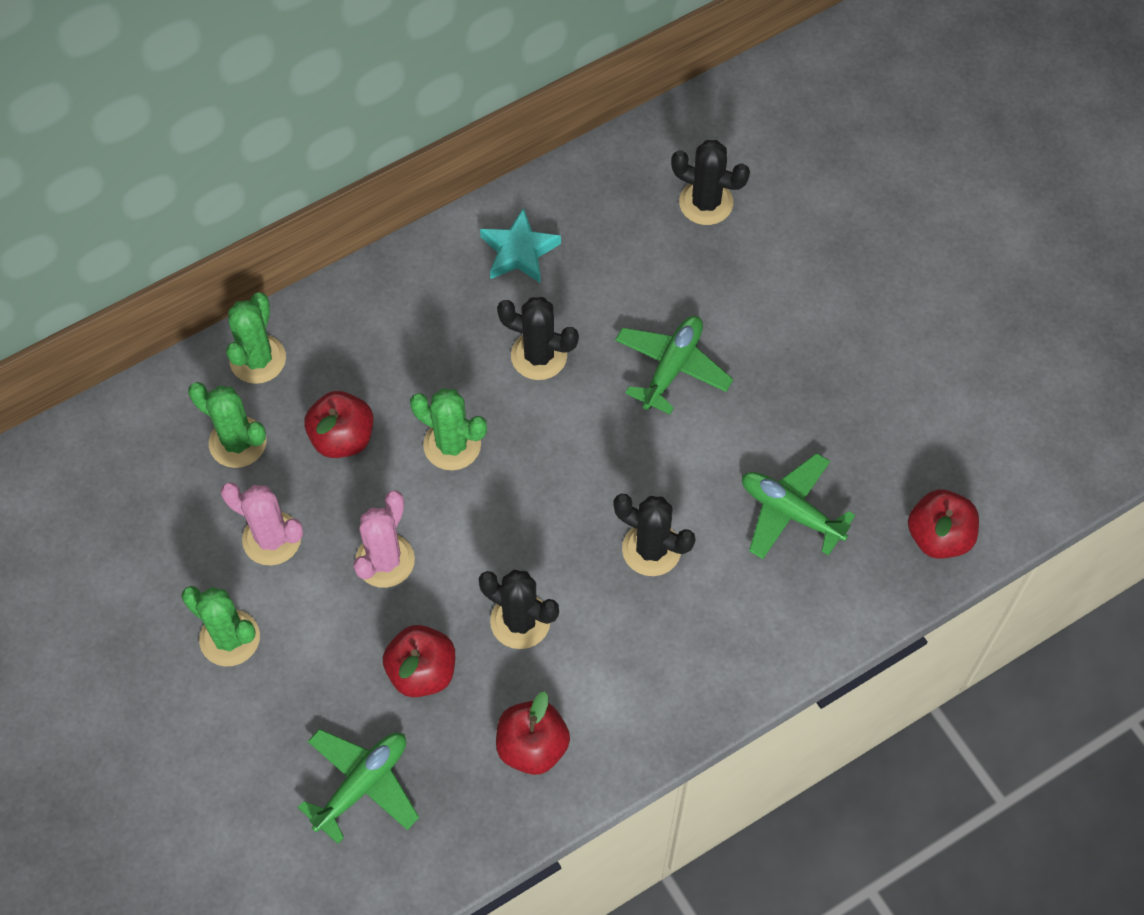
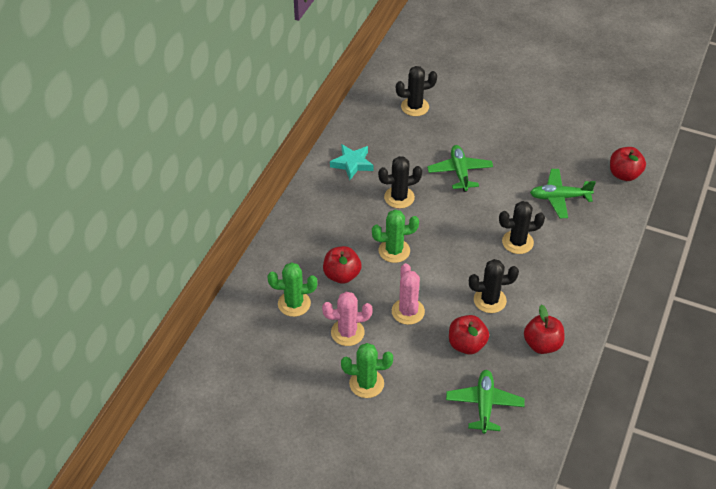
camera: 35 degrees left, 15 degrees down
green cactus [226,292,286,384] -> none

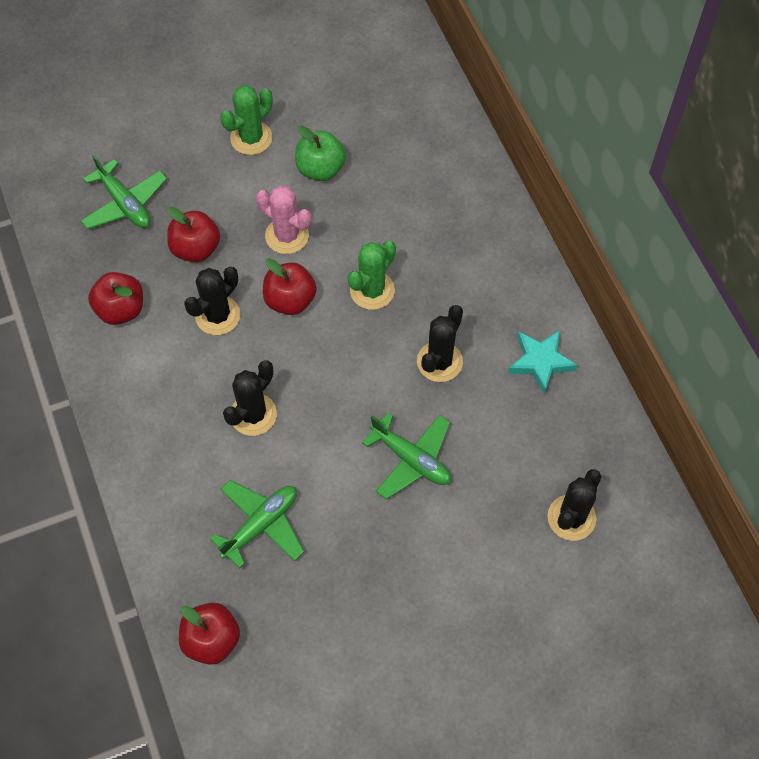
camera: 135 degrees right, 15 degrees up
green cactus [268,262,317,317] -> none
pink cactus [322,291,373,346] -> green apple [295,125,346,181]
red apple [323,246,362,284] -> red apple moved to [263,258,317,315]

